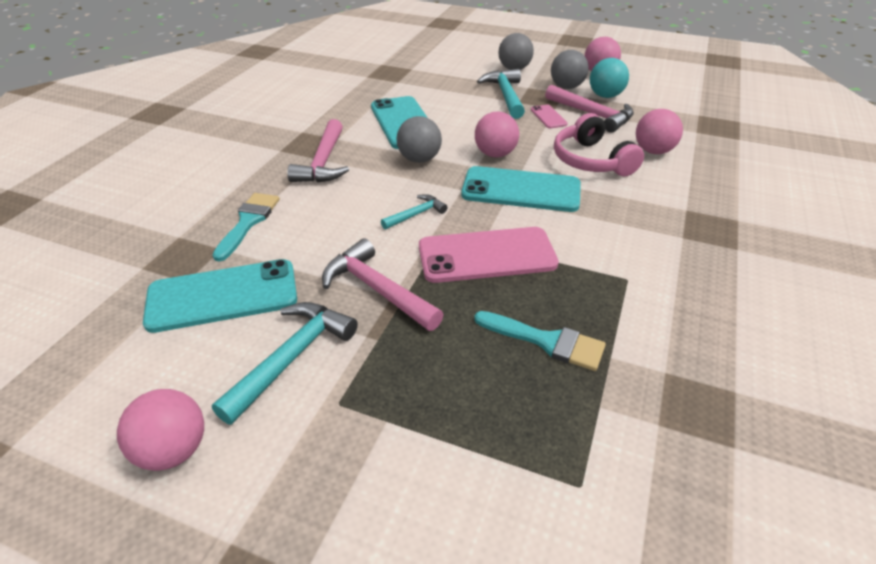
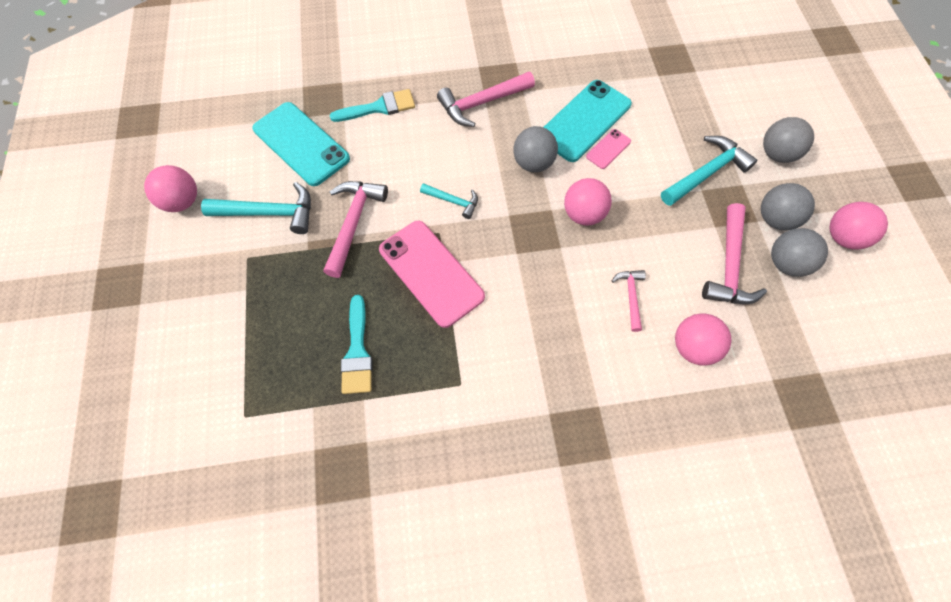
camera: 60 degrees right, 25 degrees up
turquoise phone [461,166,581,212] -> none
pink phone [531,105,568,128] -> pink phone moved to [586,129,631,169]
pink headphones [554,113,644,176] -> pink hammer [612,270,646,332]
turquoise ball [590,58,629,98] -> grey ball [771,228,828,277]

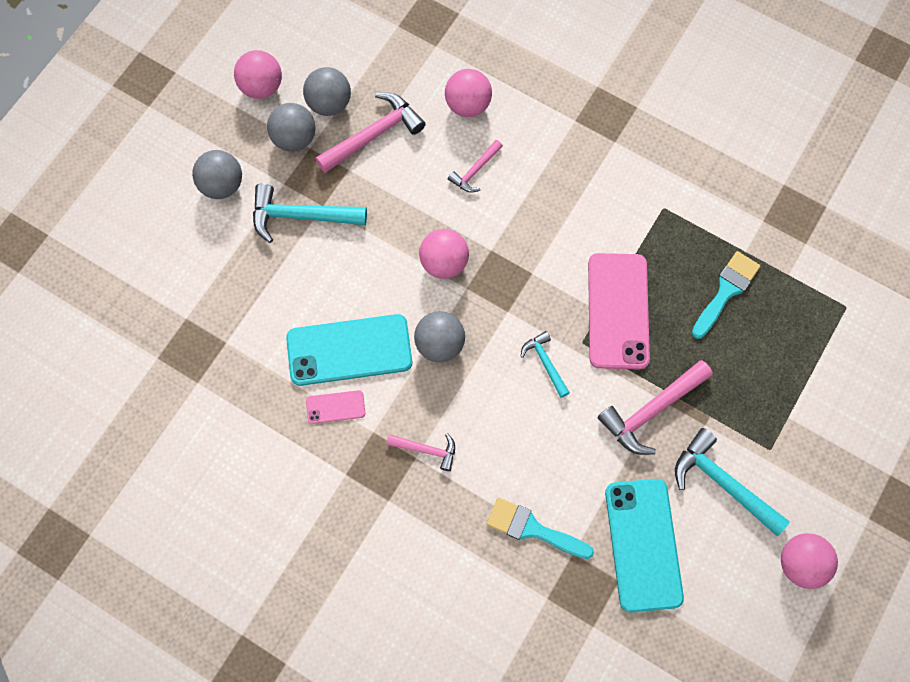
camera: 140 degrees left, 5 degrees up
pink hammer [437,72,535,127] -> pink hammer [386,433,455,471], size x0.57
pink phone [586,129,631,169] -> pink phone moved to [306,390,365,424]

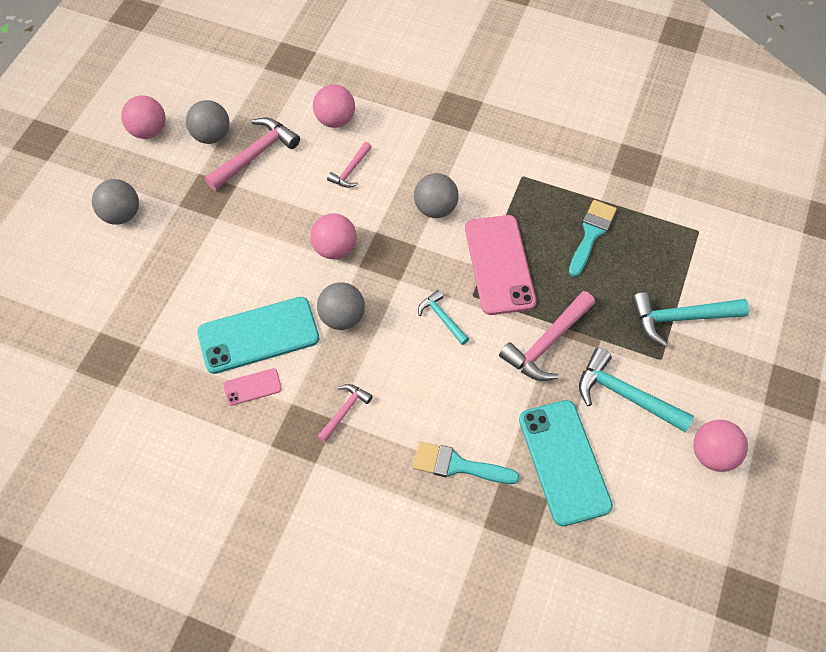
camera: 10 degrees left, 10 degrees down
turquoise hammer [253,184,367,243] -> turquoise hammer moved to [632,292,749,346]
grey ball [267,103,316,152] -> grey ball moved to [414,173,459,218]
pink hammer [386,433,455,471] -> pink hammer turned 60 degrees counterclockwise [317,384,373,443]

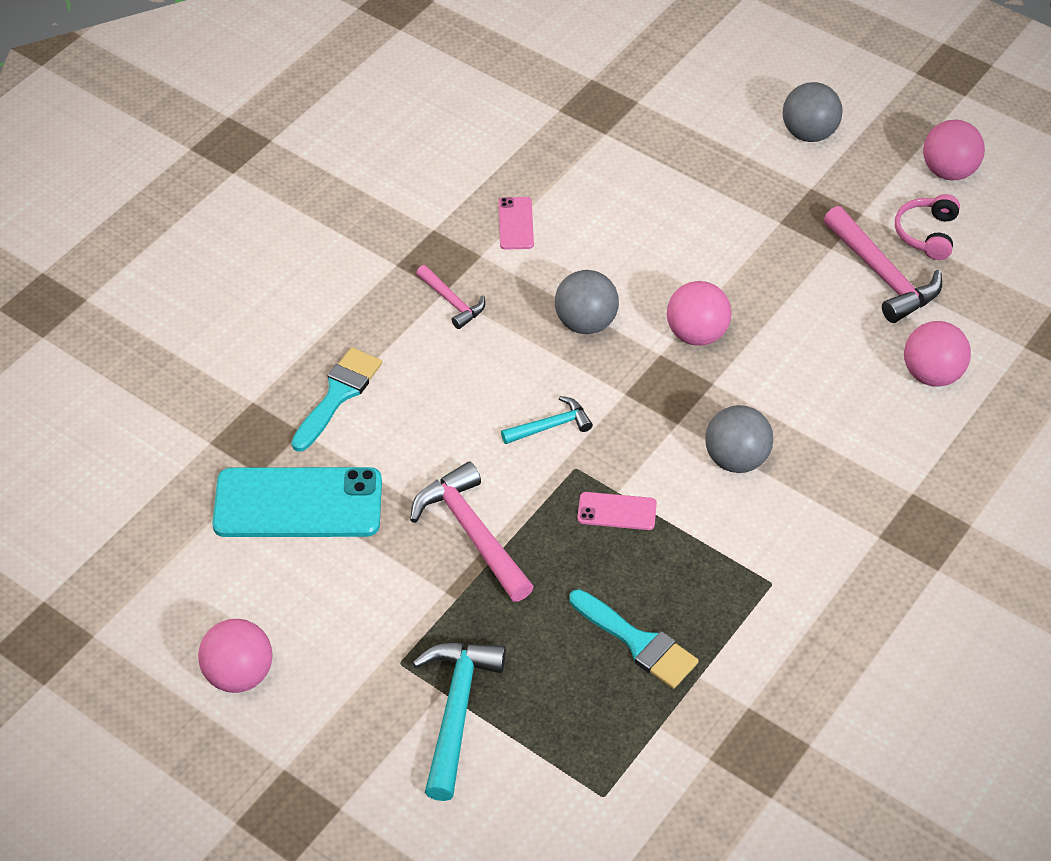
camera: 105 degrees right, 10 degrees down
grey ball [186,100,230,144] -> pink headphones [895,194,960,260]
turquoise phone [197,297,319,374] -> none
pink hammer [327,142,372,188] -> none
pink phone [465,215,536,315] -> pink phone [577,492,657,530], size x0.47
turquoise hammer [579,348,694,432] -> none

